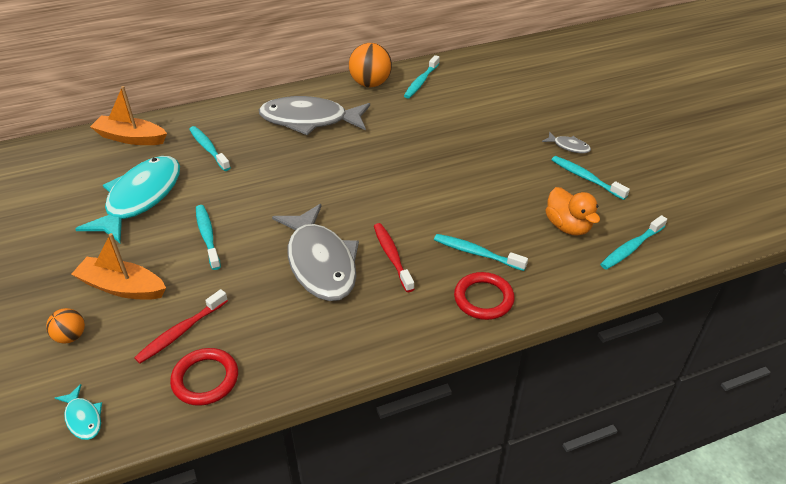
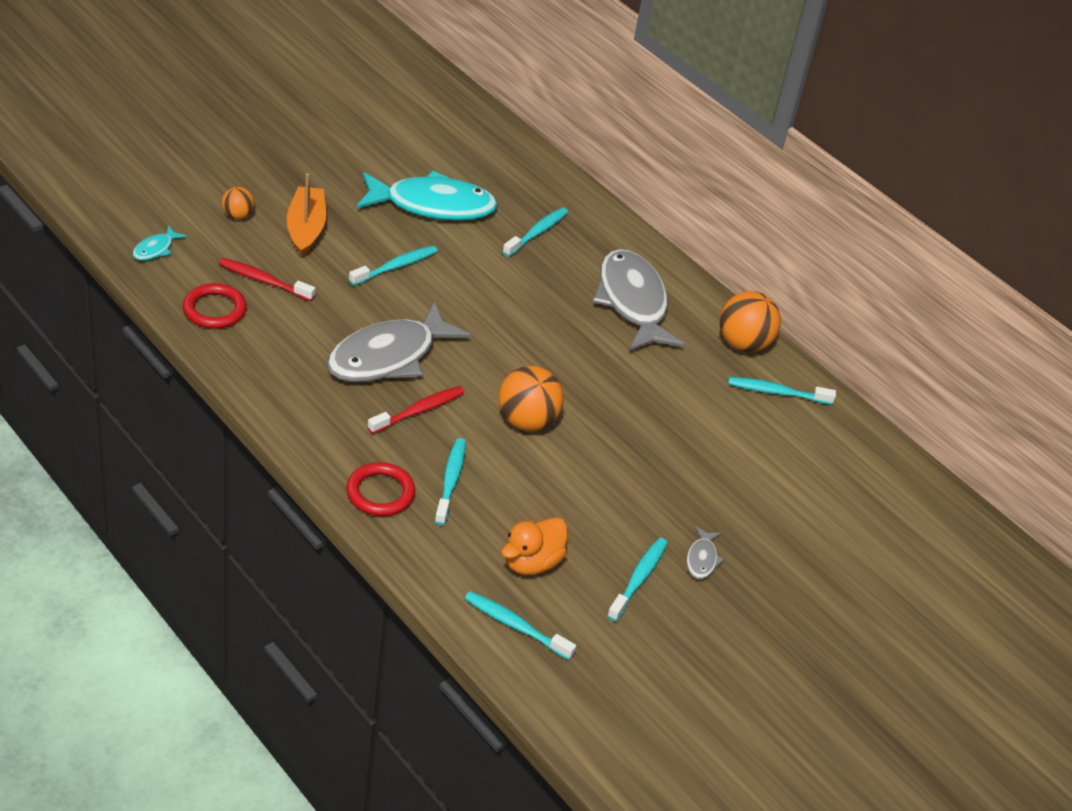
camera: 65 degrees right, 0 degrees up
orange boat [90,86,167,145] -> none
none -> orange ball [498,366,564,431]

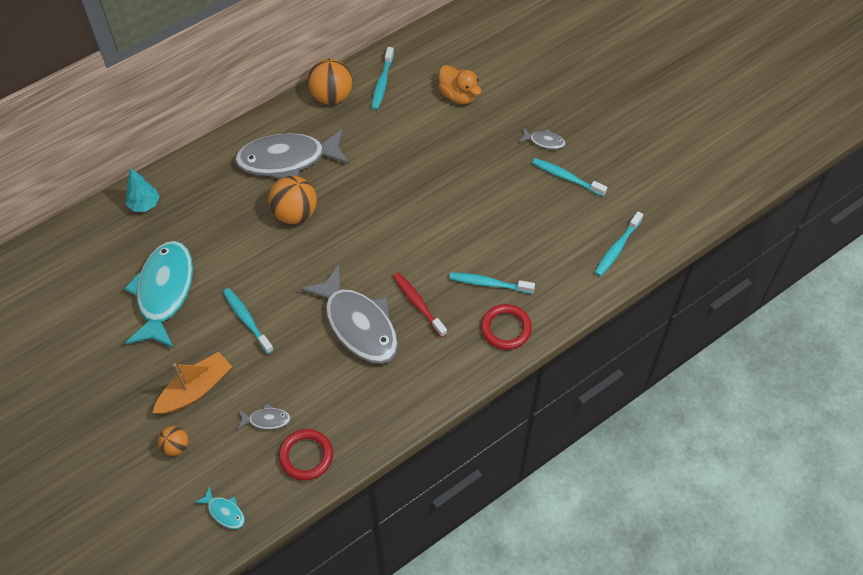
camera: 80 degrees left, 15 degrees up
red toothbrush [219,258,315,301] -> grey fish [237,404,291,430]
orange boat [287,173,326,257] -> orange boat turned 135 degrees clockwise [153,352,232,414]
orange ball [498,366,564,431] -> orange ball moved to [268,176,317,224]
orange duck [501,517,568,575] -> orange duck moved to [438,65,481,104]
turquoise toothbrush [503,207,568,257] -> none
none -> turquoise tree [126,168,160,212]

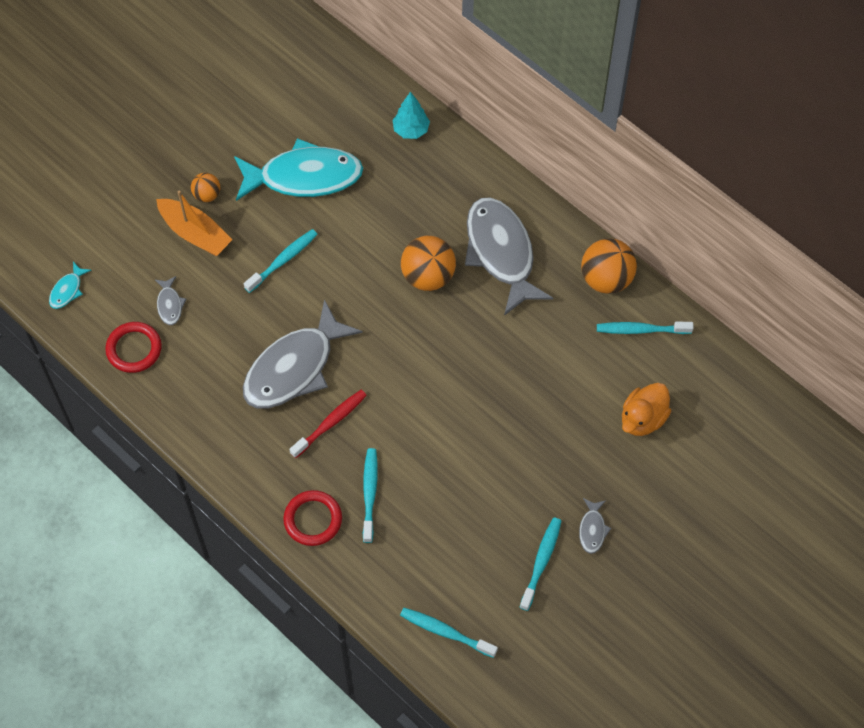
camera: 80 degrees right, 5 degrees up
orange ball [158,426,189,456] -> orange ball moved to [191,173,220,202]

